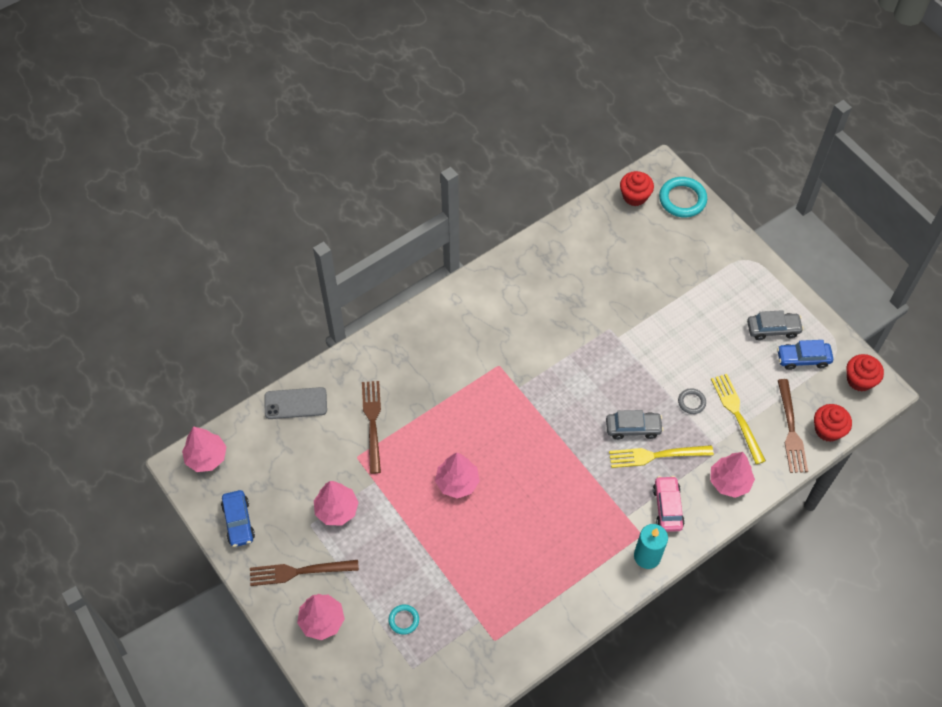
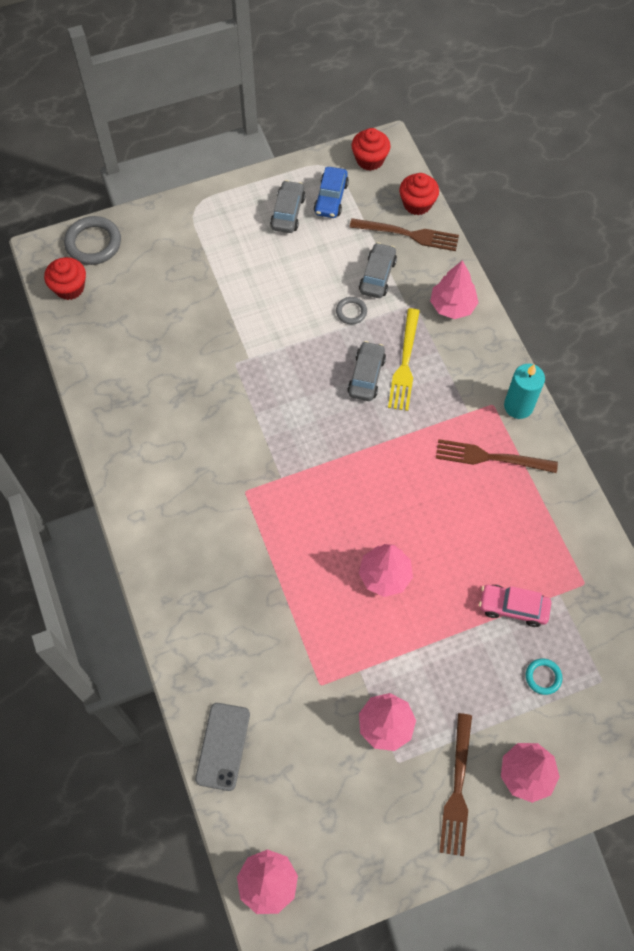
camera: 75 degrees left, 5 degrees up
blue car [221,490,255,547] -> none
brown fork [362,381,381,474] -> brown fork moved to [436,439,558,473]
pink car [653,476,685,532] -> pink car moved to [479,585,551,627]
turquoise ring [659,177,707,217] -> grey ring [64,216,121,265]
yellow fork [711,374,766,464] -> grey car [359,242,397,298]

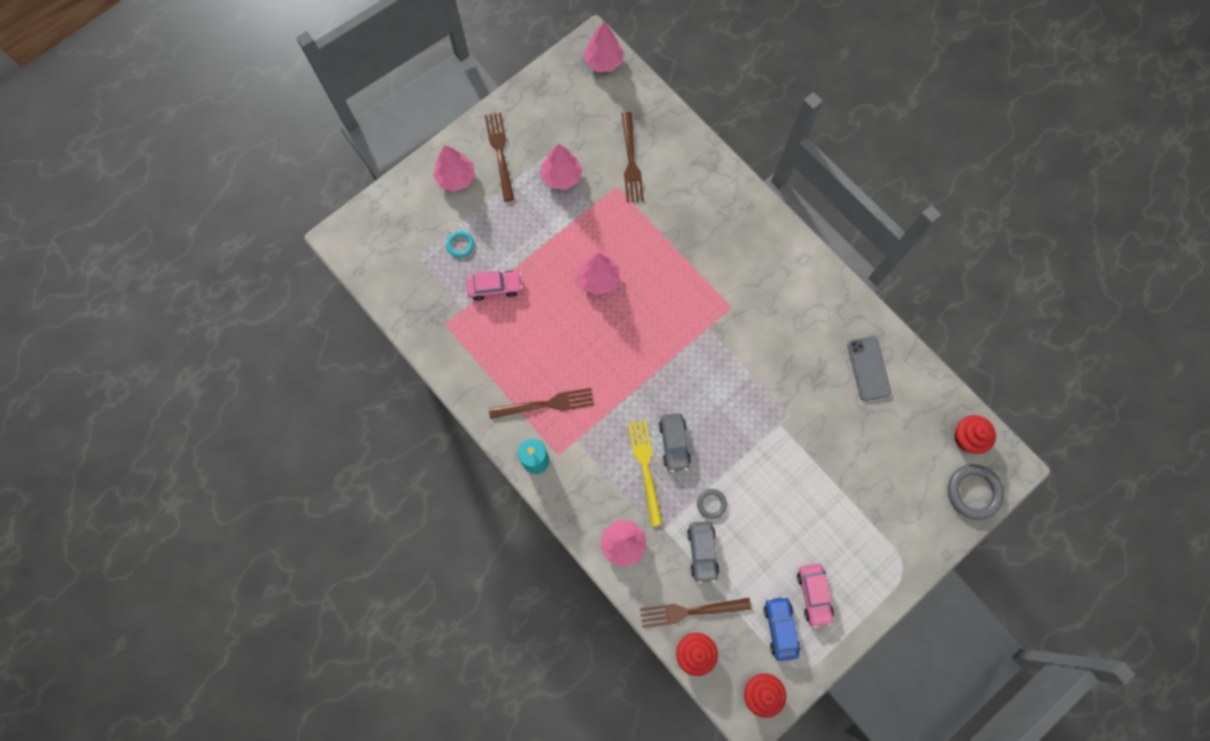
camera: 160 degrees right, 10 degrees up
grey phone [195,703,250,791] -> grey phone moved to [847,336,891,401]
grey car [270,180,306,233] -> pink car [797,564,834,628]
none -> brown fork [622,112,644,203]

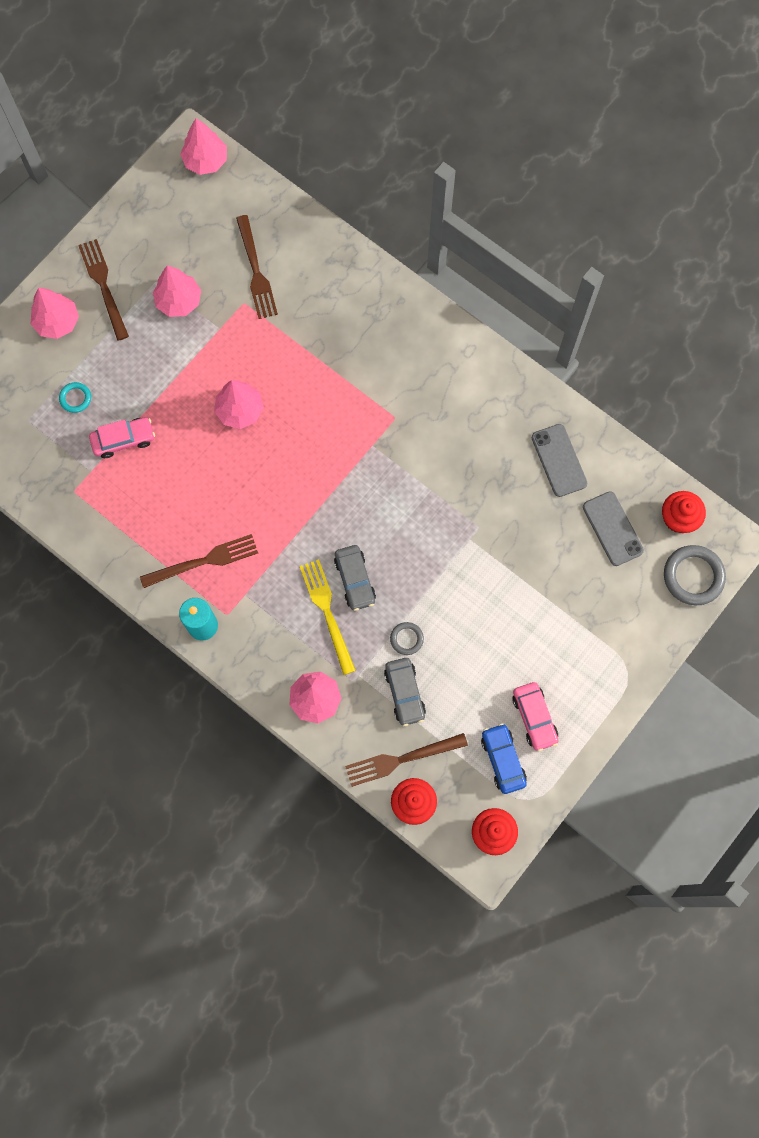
camera: 10 degrees left, 0 degrees up
none -> grey phone [583,491,644,566]

